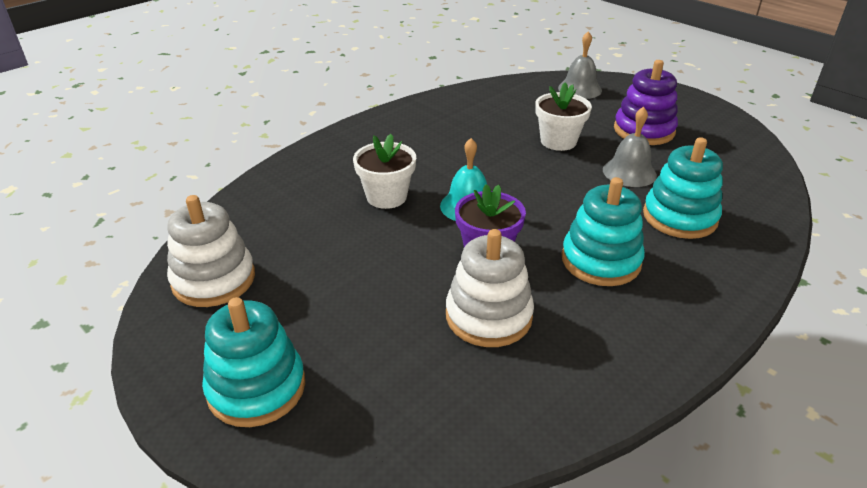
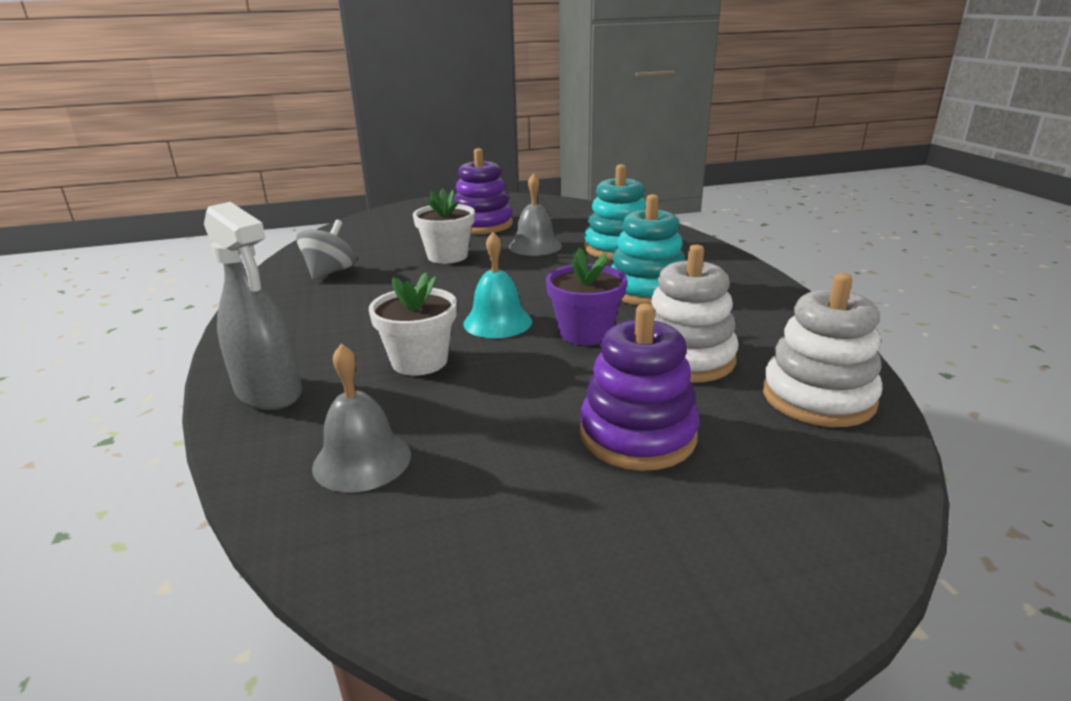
camera: 60 degrees left, 10 degrees down
white stacking toy [167,195,255,307] -> white stacking toy moved to [763,273,883,427]
turquoise stacking toy [202,297,305,427] -> none
grey bell [558,31,602,99] -> grey bell moved to [312,343,411,492]
none -> grey spray bottle [204,202,302,410]
none -> grey spinning top [296,220,357,280]
none -> purple stacking toy [580,304,699,471]

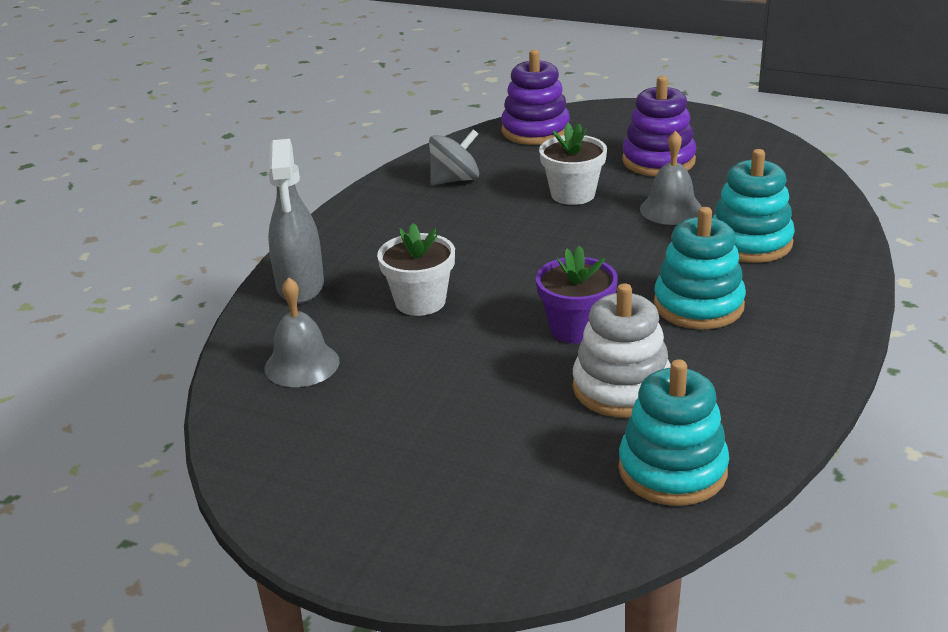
camera: 40 degrees right, 5 degrees up
turquoise bell [463,232,532,338] -> none
purple stacking toy [580,304,699,471] -> purple stacking toy moved to [501,50,570,145]
white stacking toy [763,273,883,427] -> turquoise stacking toy [619,359,729,506]

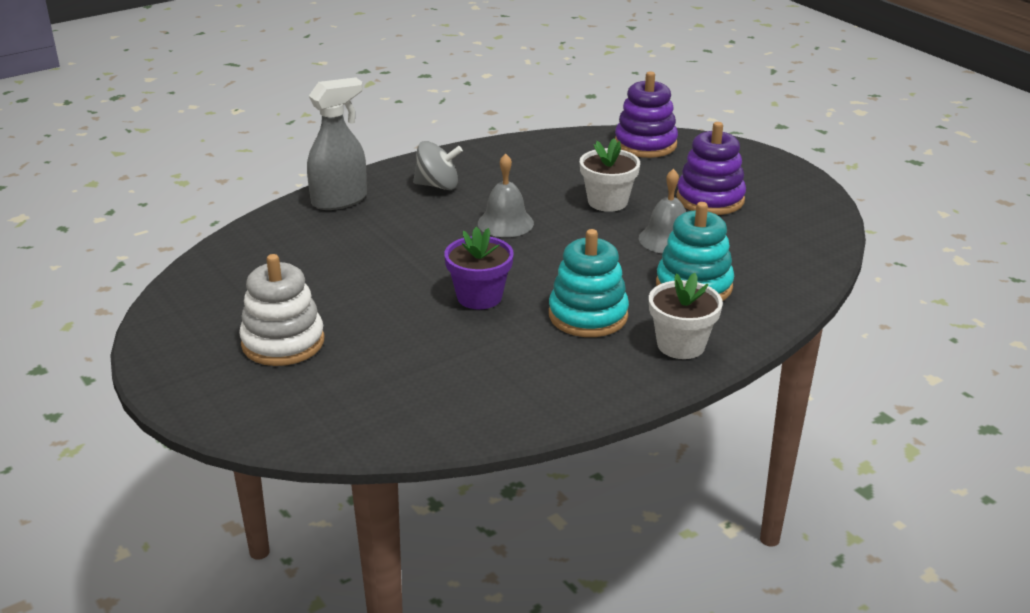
camera: 30 degrees right, 0 degrees up
grey bell [265,277,340,387] -> grey bell moved to [478,154,534,237]
grey spray bottle [268,139,324,304] -> grey spray bottle turned 150 degrees counterclockwise [307,77,367,210]
white flower pot [377,223,455,316] -> white flower pot moved to [649,273,723,359]
grey spinning top [429,129,479,185] -> grey spinning top moved to [413,141,463,190]
white stacking toy [573,283,671,418] -> white stacking toy moved to [239,254,324,366]
turquoise stacking toy [619,359,729,506] -> none

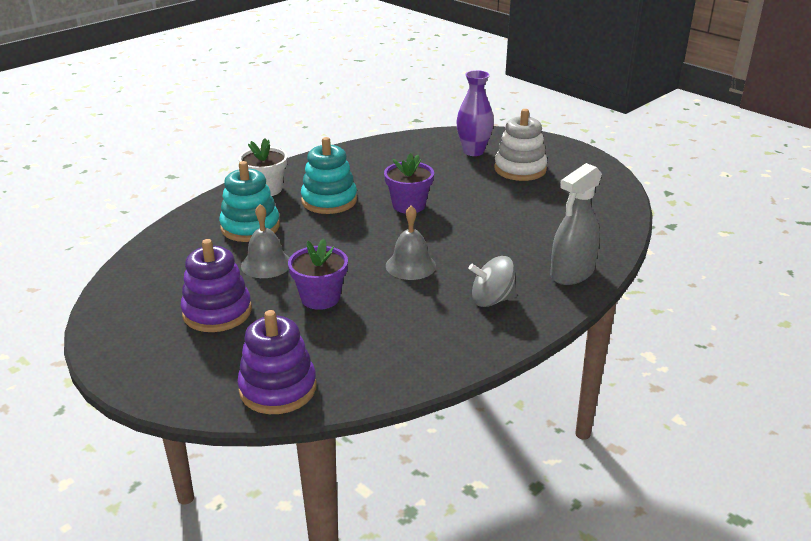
camera: 170 degrees right, 0 degrees up
white flower pot [580,138,640,212] -> purple flower pot [288,239,348,310]
none -> purple vase [456,70,494,156]

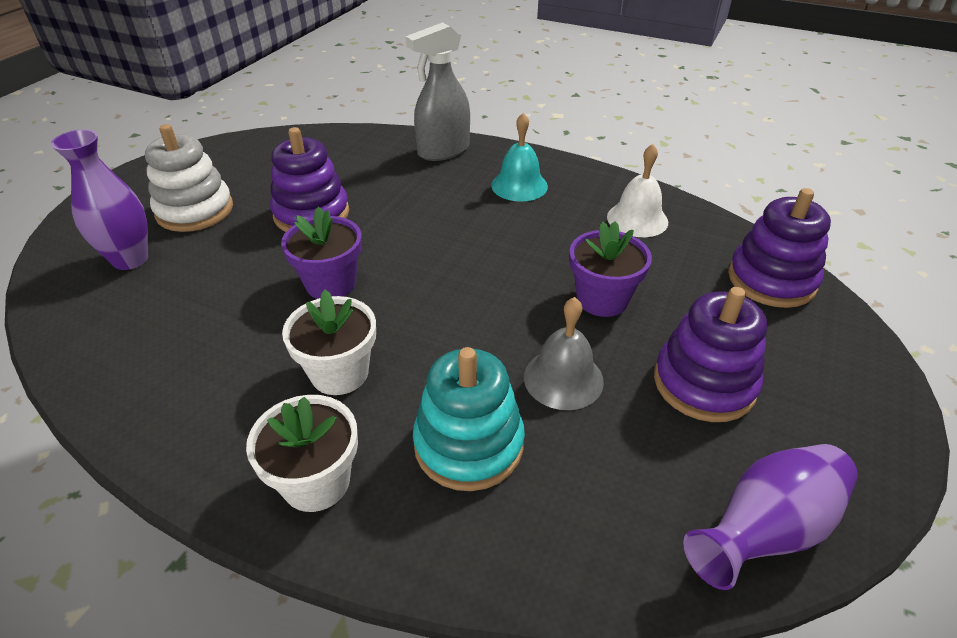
camera: 110 degrees left, 10 degrees up
turquoise stacking toy [301,137,357,214] -> white flower pot [282,290,376,395]
grey bell [386,205,436,280] -> none
grey spinning top [468,256,517,307] -> turquoise bell [491,113,548,202]
grey spray bottle [550,163,602,285] -> grey spray bottle turned 120 degrees clockwise [406,22,470,161]
none -> purple stacking toy [270,127,349,232]
none -> white bell [607,144,668,237]
none -> purple vase [683,444,858,590]

